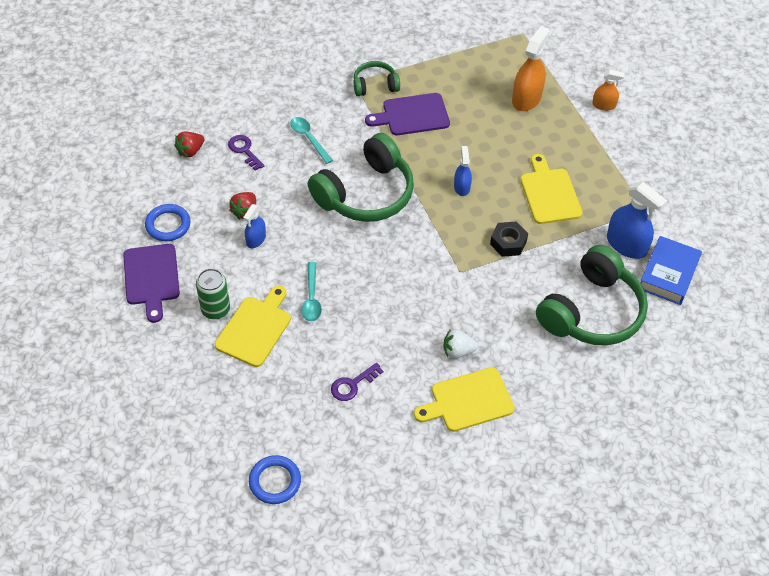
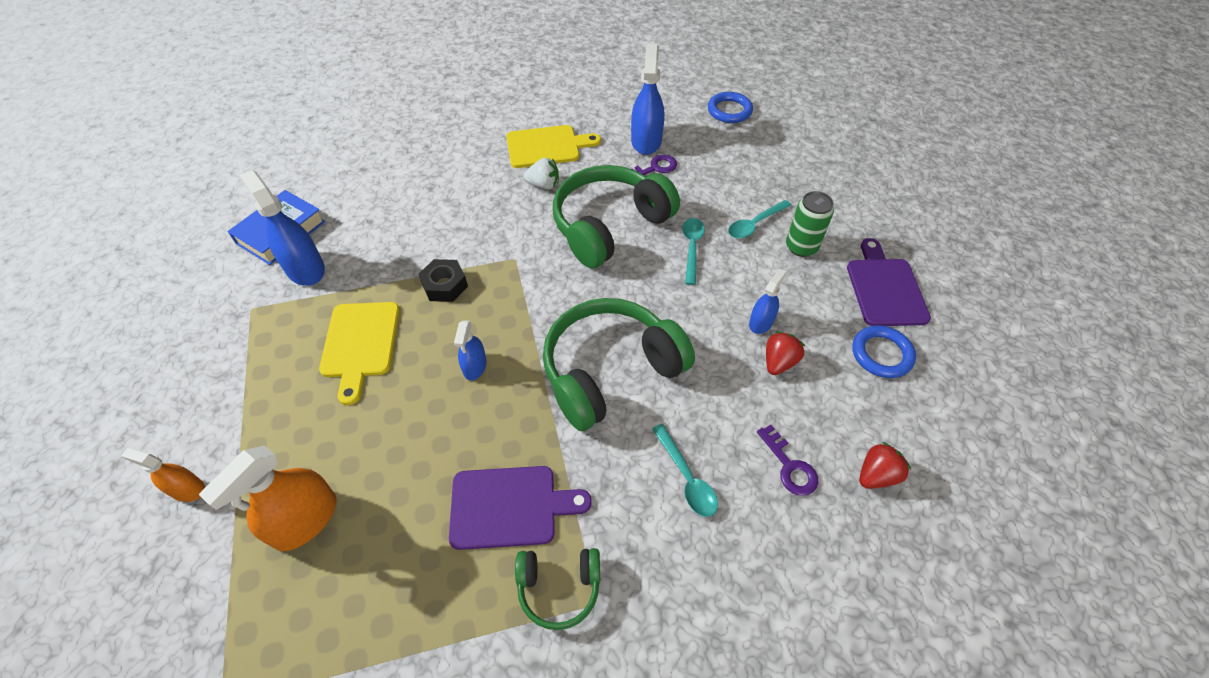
camera: 170 degrees left, 0 degrees up
yellow cutting board [215,286,291,367] -> turquoise spoon [728,200,791,239]
green headphones [536,245,648,345] -> green headphones moved to [553,165,680,268]
none -> blue spray bottle [631,44,664,155]

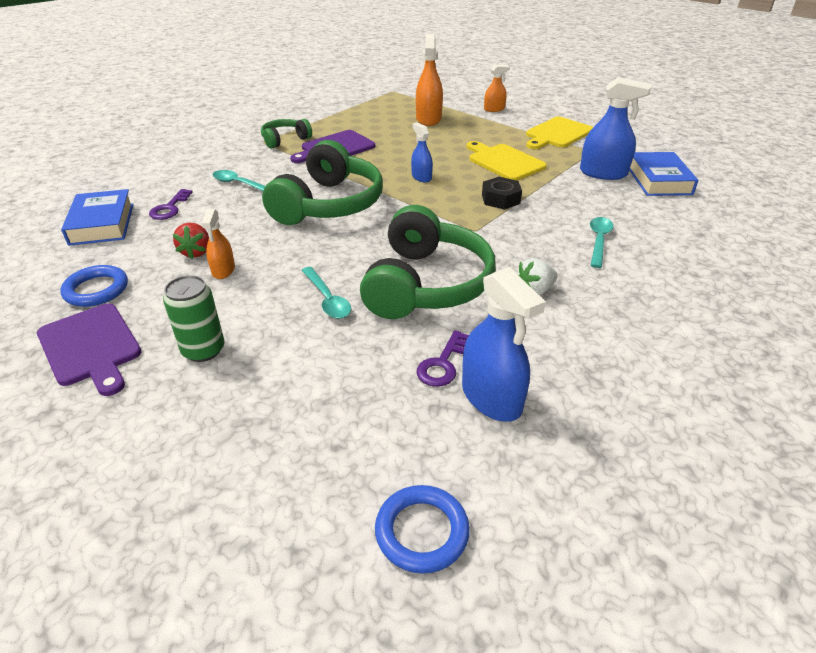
camera: 145 degrees right, 15 degrees down
yellow cutting board [506,125,601,168] -> yellow cutting board moved to [526,117,593,149]
turquoise spoon [728,200,791,239] -> turquoise spoon moved to [590,217,613,268]
blue spray bottle [749,268,787,334] -> orange spray bottle [201,209,235,279]
purple key [757,425,818,496] -> purple key turned 105 degrees counterclockwise [149,189,193,220]
red strawberry [859,442,911,489] -> blue book [61,189,134,246]

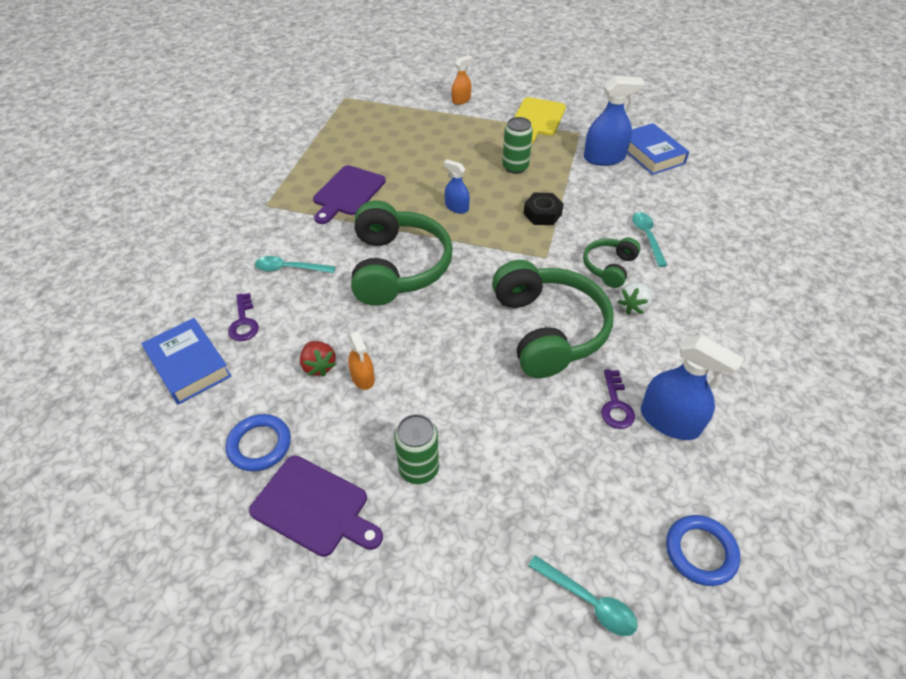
camera: 25 degrees left, 10 degrees up
green headphones [261,119,312,149] -> green headphones moved to [583,238,641,288]
turquoise spoon [302,267,351,319] -> turquoise spoon moved to [528,555,638,636]
orange spray bottle [416,34,443,126] -> none
yellow cutting board [467,141,547,180] -> green can [502,117,533,174]

